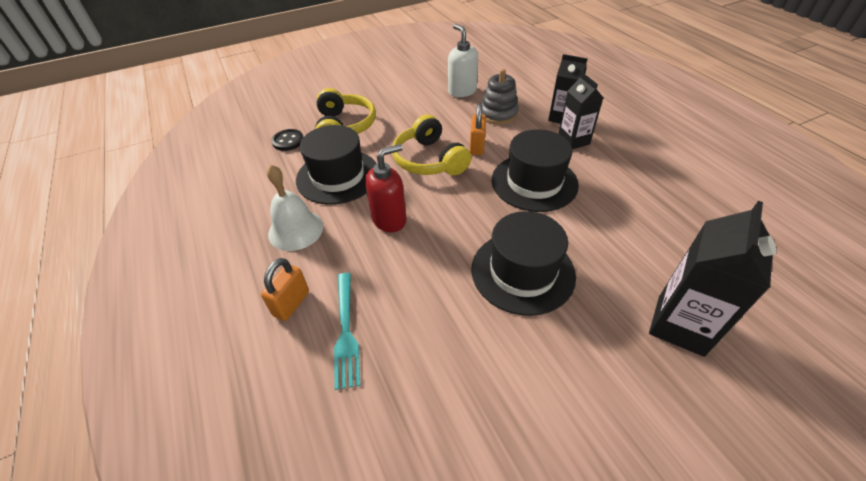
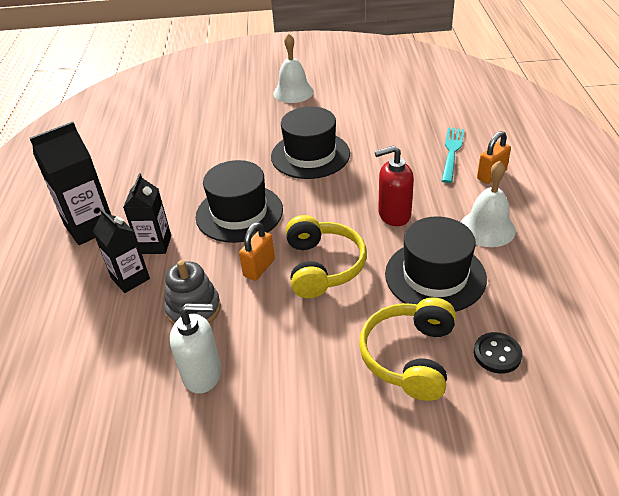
camera: 155 degrees left, 5 degrees down
white soap dispenser [448,24,478,97] -> white soap dispenser turned 90 degrees counterclockwise [170,304,221,394]
black carton [649,201,776,357] -> black carton moved to [30,121,111,245]
none -> white bell [273,33,314,103]

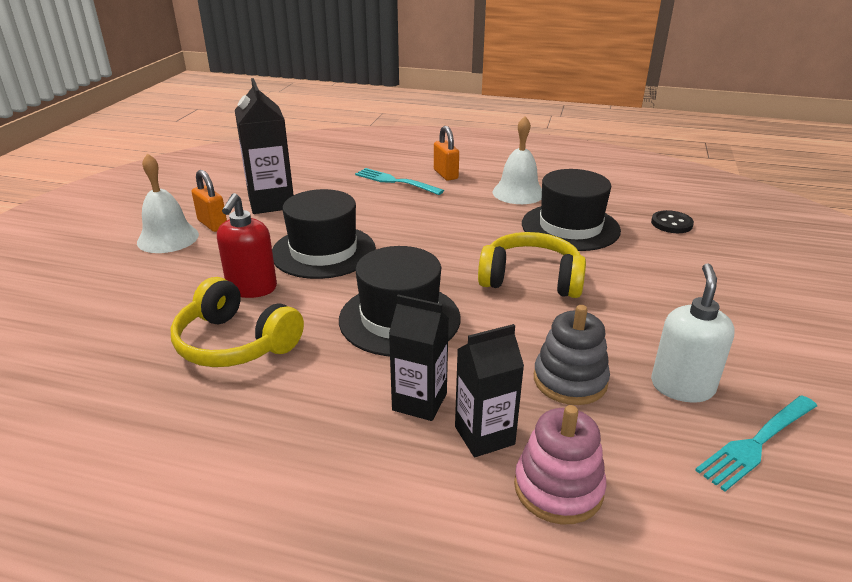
camera: 75 degrees left, 10 degrees down
black carton [30,121,111,245] -> black carton moved to [235,78,294,214]
orange padlock [239,222,275,281] -> orange padlock moved to [192,170,227,232]
yellow headphones [359,297,456,401] -> yellow headphones moved to [170,277,304,367]
red soap dispenser [375,145,414,226] -> red soap dispenser moved to [217,193,277,298]
none -> pink stacking toy [514,405,607,524]
none -> turquoise fork [695,395,817,492]

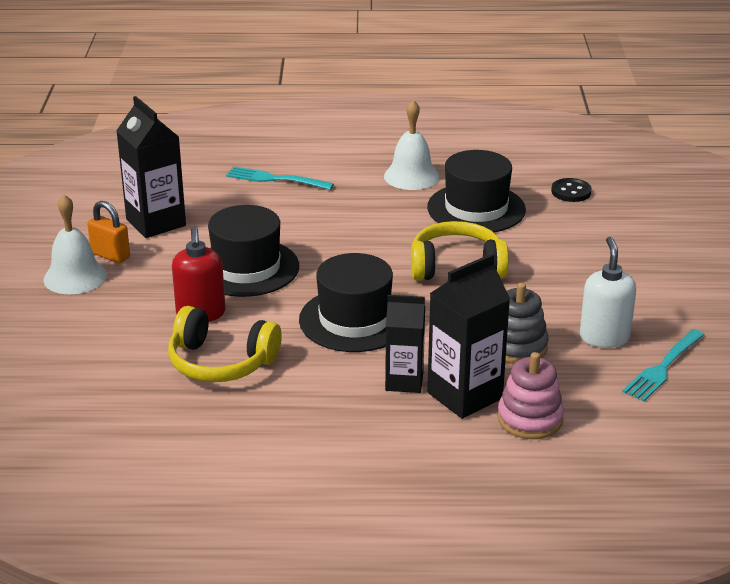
camera: 15 degrees left, 0 degrees up
orange padlock [434,126,459,181] -> none
black carton [455,324,524,457] -> black carton [427,254,510,419], size x1.51

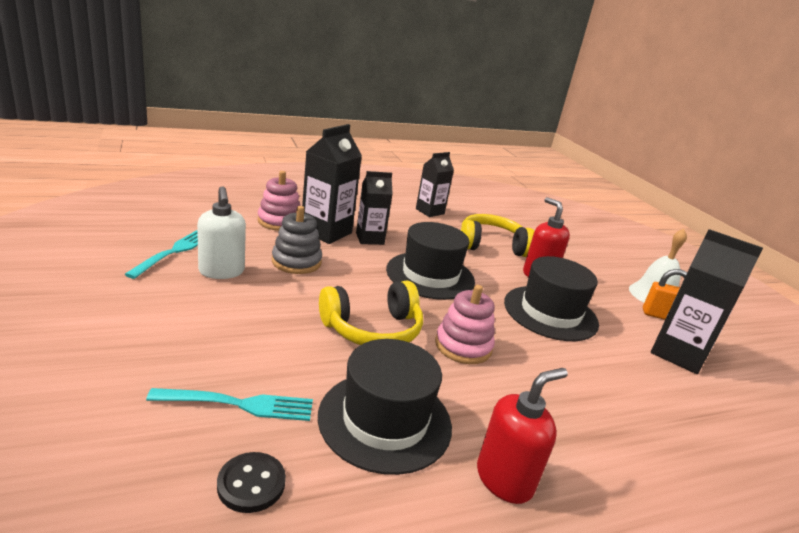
camera: 155 degrees right, 5 degrees down
turquoise fork [226,166,334,190] -> turquoise fork moved to [146,388,313,421]
white bell [384,100,439,190] -> red soap dispenser [477,368,568,504]
none -> black carton [416,152,454,217]
none -> pink stacking toy [435,285,495,364]

